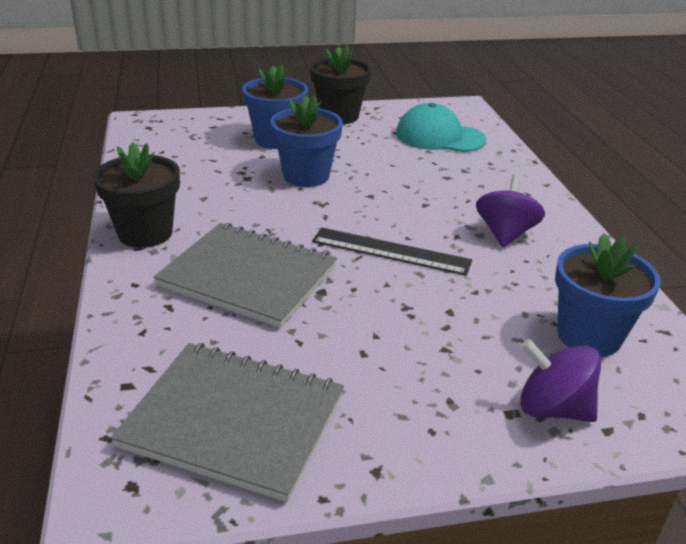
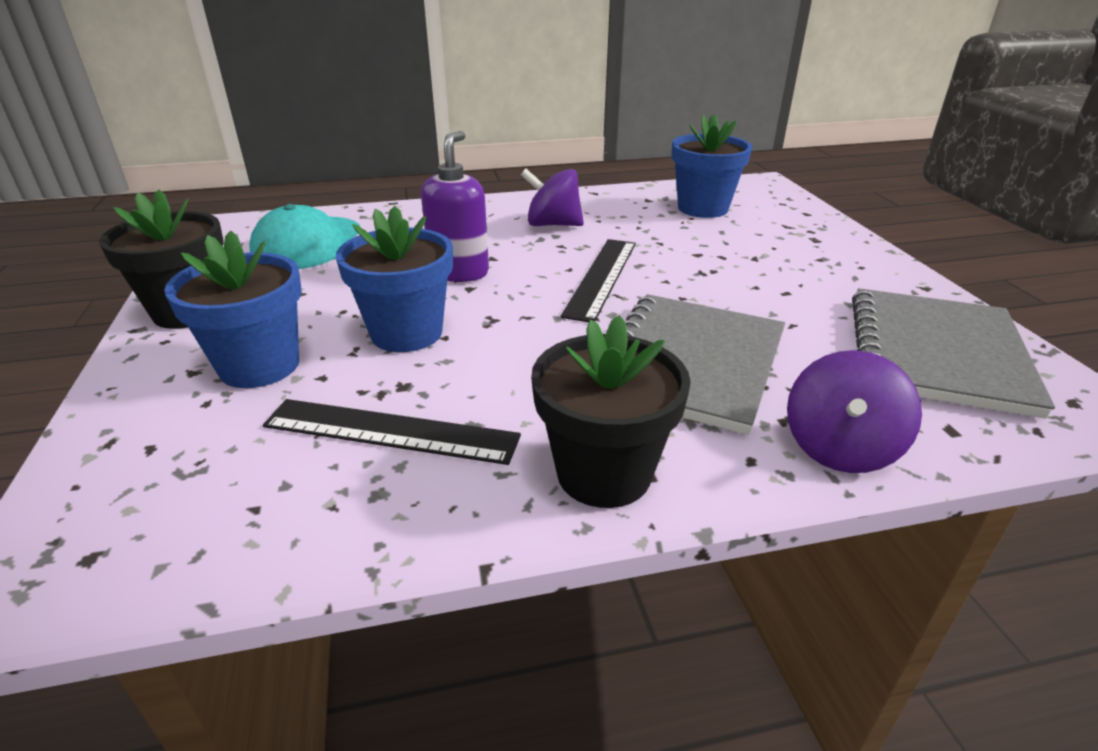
camera: 90 degrees left, 0 degrees up
purple spinning top [520,339,601,422] -> purple spinning top moved to [787,350,922,473]
none -> black ruler [263,399,521,465]
none -> purple soap dispenser [421,131,489,282]

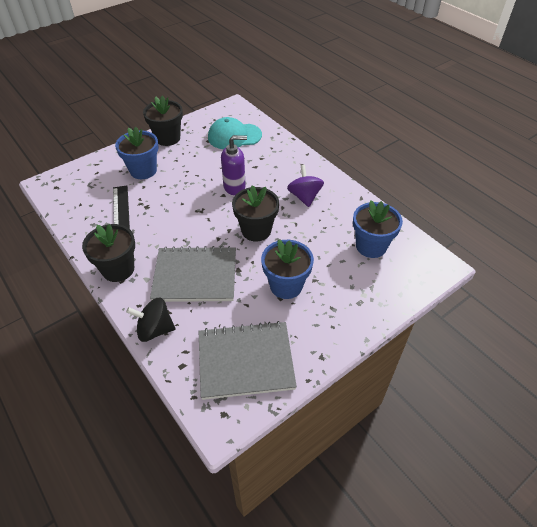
camera: 65 degrees right, 15 degrees up
blue flower pot [336,206,453,352] -> blue flower pot moved to [261,240,314,299]
black ruler [560,239,636,322] -> black flower pot [232,185,279,241]
purple spinning top [787,350,922,473] -> black spinning top [126,298,175,342]

